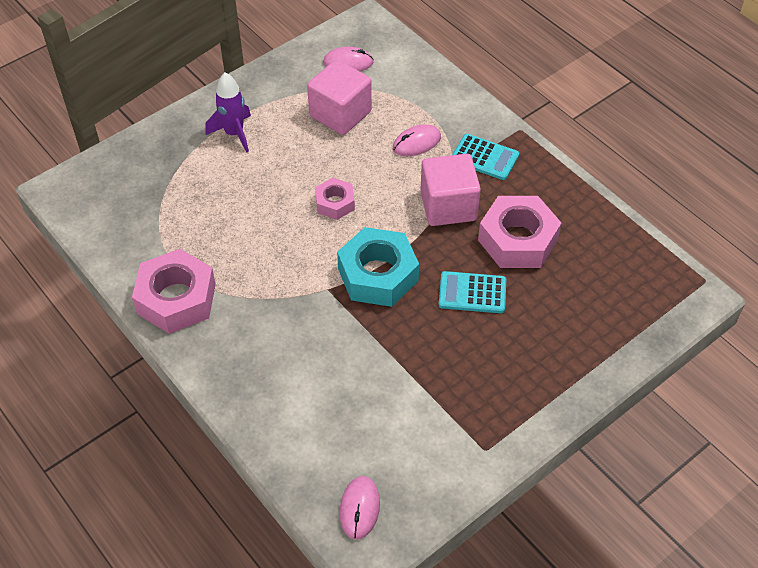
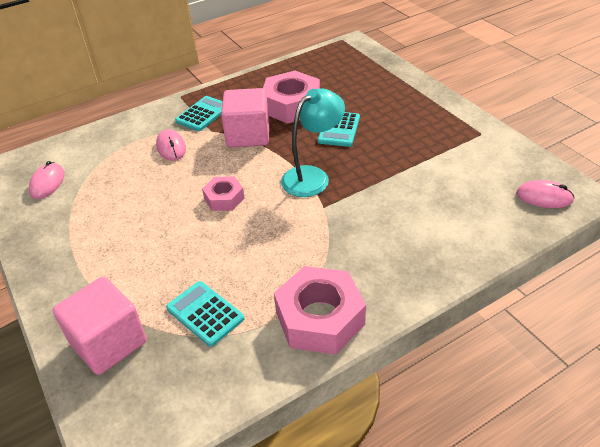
camera: 80 degrees left, 10 degrees down
purple rocket [205,72,251,153] -> none
pink cube [307,59,372,135] -> pink cube moved to [53,277,147,375]
turquoise nut [337,227,419,307] -> turquoise lamp [281,88,345,197]
none -> turquoise calculator [166,281,245,347]

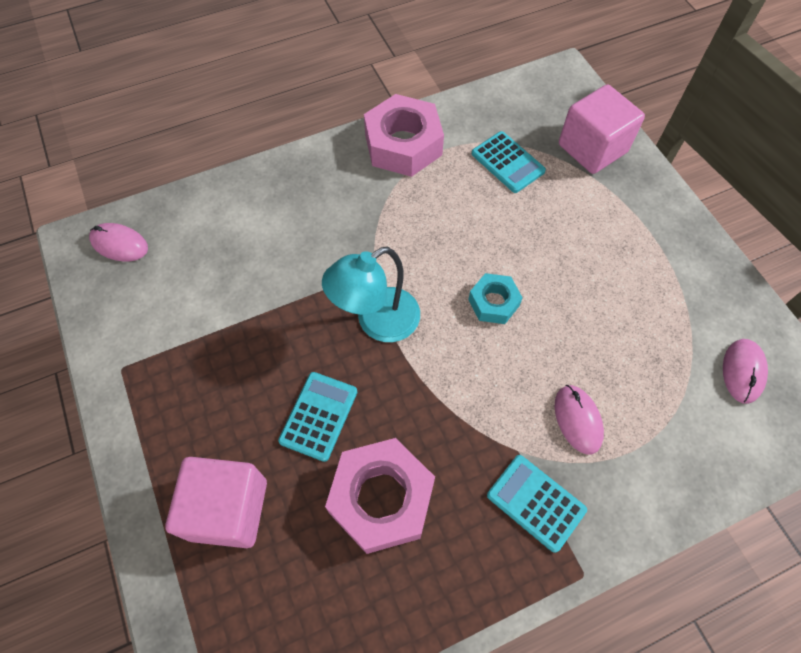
camera: 175 degrees left, 20 degrees up
turquoise calculator [175,96,223,131] -> turquoise calculator turned 90 degrees clockwise [487,455,587,553]
pink nut [202,176,244,211] -> turquoise nut [468,273,523,324]
pink cube [221,88,269,147] -> pink cube moved to [165,457,267,548]

